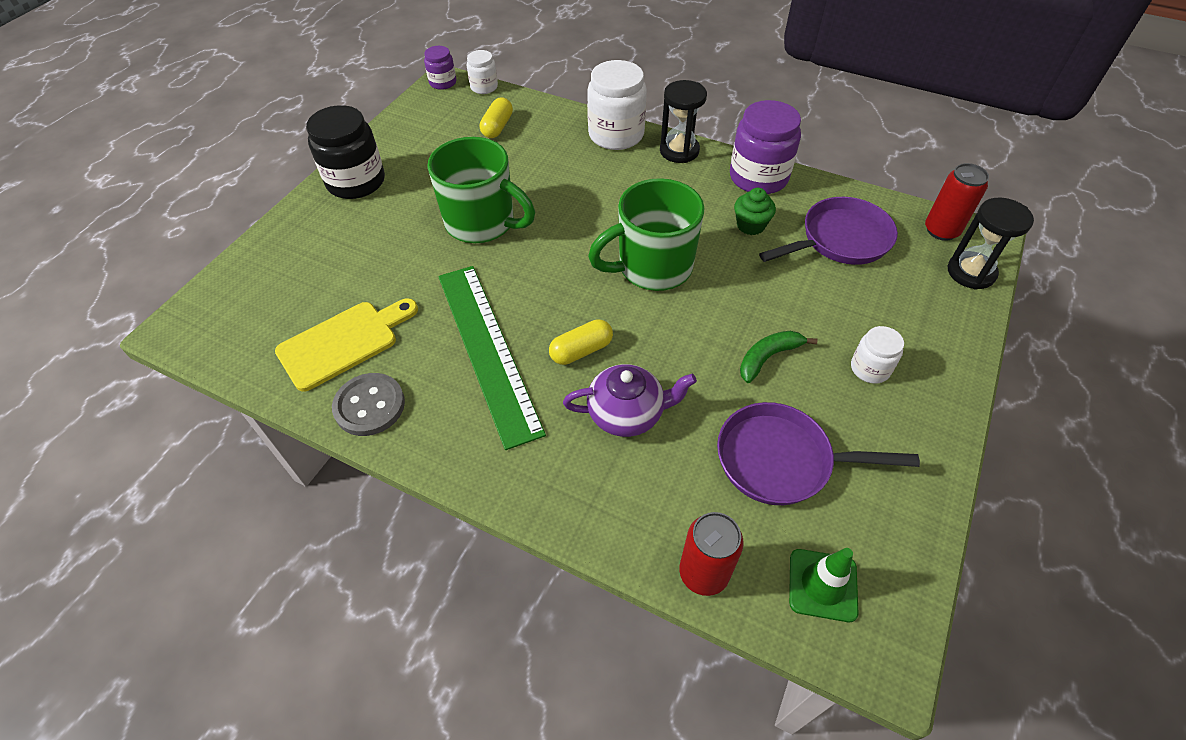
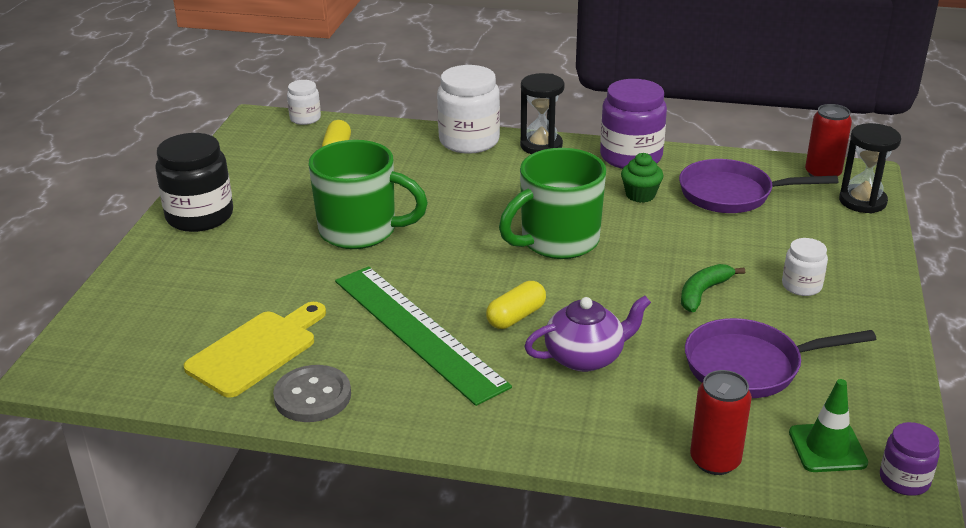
camera: 15 degrees left, 20 degrees down
purple jar [424,46,456,90] -> purple jar moved to [880,422,940,496]
purple pan [759,197,898,265] -> purple pan turned 135 degrees counterclockwise [679,159,838,213]

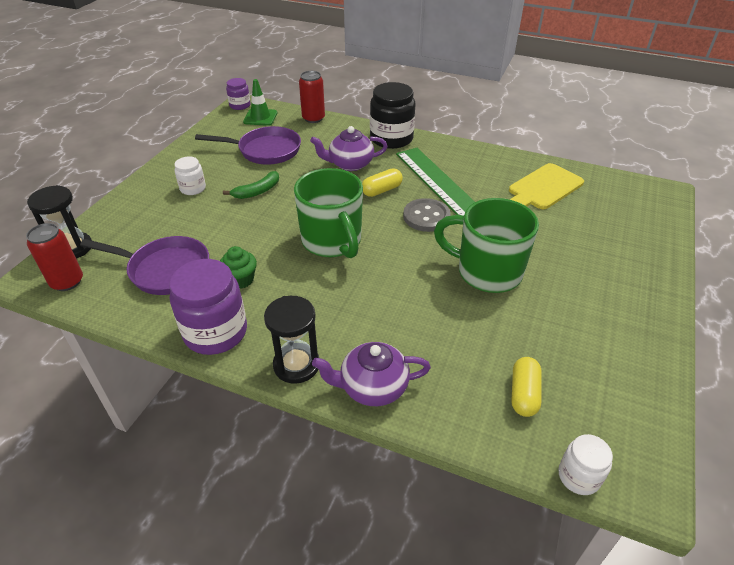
camera: 170 degrees left, 10 degrees up
black jar [155,133,233,232] -> black jar moved to [370,82,416,149]
grey button [273,365,351,422] -> grey button moved to [403,198,451,232]
white jar [437,65,500,154] -> purple teapot [312,342,431,406]
green mug [499,148,606,259] -> green mug turned 90 degrees clockwise [294,168,363,258]

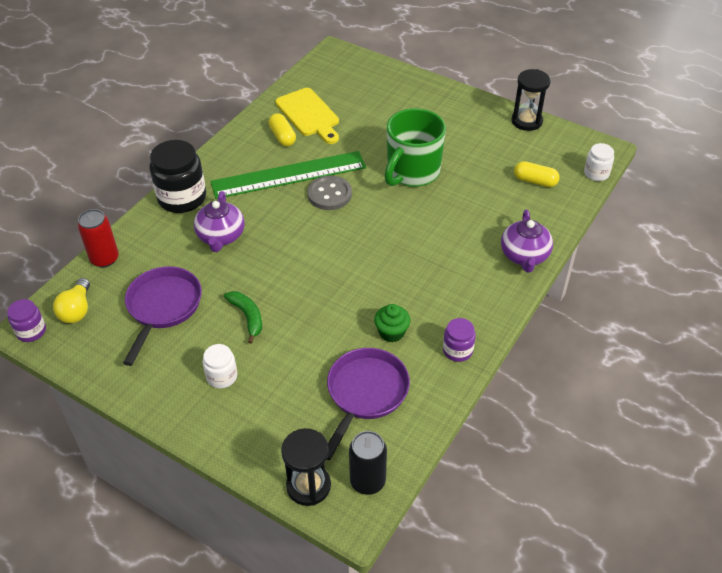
camera: 80 degrees left, 5 degrees up
red can [26,223,83,291] -> black can [349,431,387,495]
purple jar [170,259,247,355] -> purple jar [443,318,476,362], size x0.53
green traffic cone [243,79,277,126] -> yellow light bulb [53,278,90,323]
black hourglass [264,296,319,384] -> black hourglass moved to [511,69,551,131]
green mug [294,168,363,258] -> none
yellow capsule [362,168,403,197] -> yellow capsule moved to [269,113,296,146]

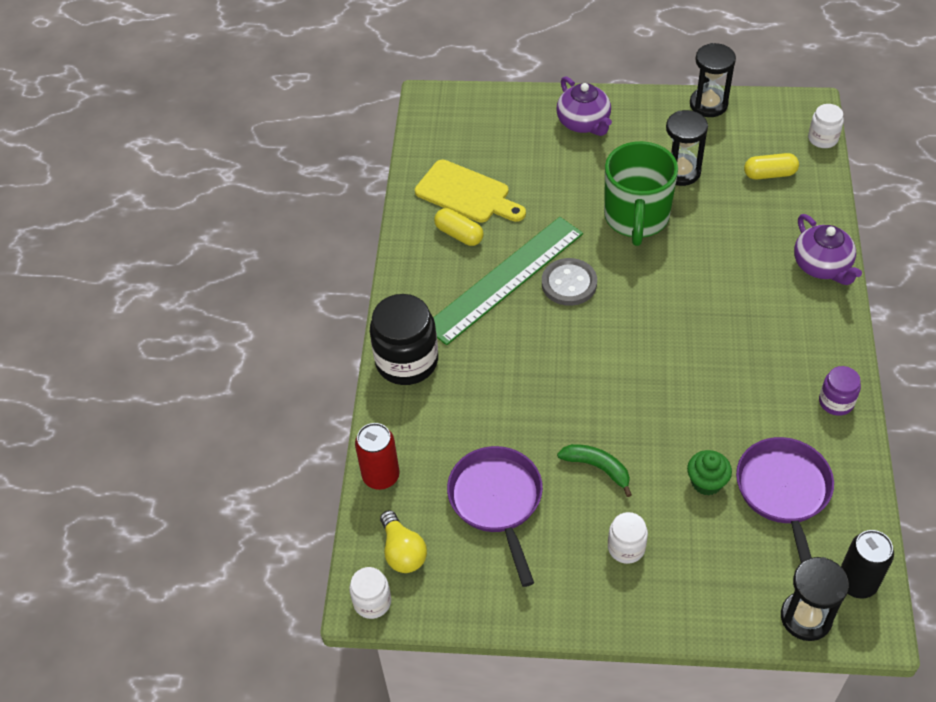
camera: 25 degrees left, 5 degrees up
purple jar [7,299,46,342] -> white jar [349,567,391,619]
purple teapot [194,191,245,252] -> purple teapot moved to [556,76,612,136]
green cupcake [374,304,410,342] -> green cupcake moved to [687,450,732,496]
none -> black hourglass [666,110,708,186]

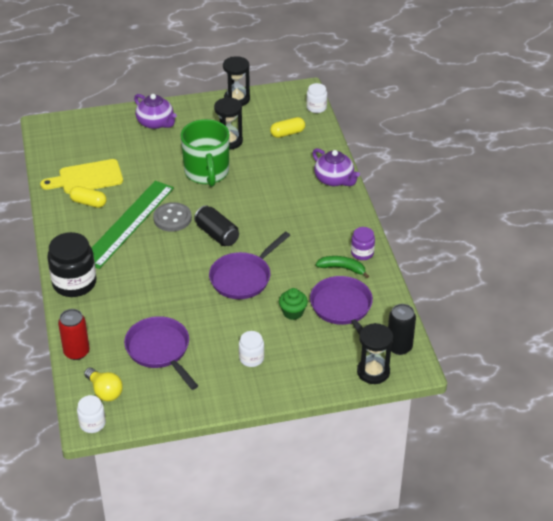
camera: 20 degrees left, 10 degrees down
yellow cutting board [415,160,526,223] -> yellow cutting board turned 150 degrees clockwise [40,159,123,194]
green banana [557,444,632,497] -> green banana moved to [316,256,369,278]
none -> black can [194,205,239,246]
none -> purple pan [209,231,290,299]

